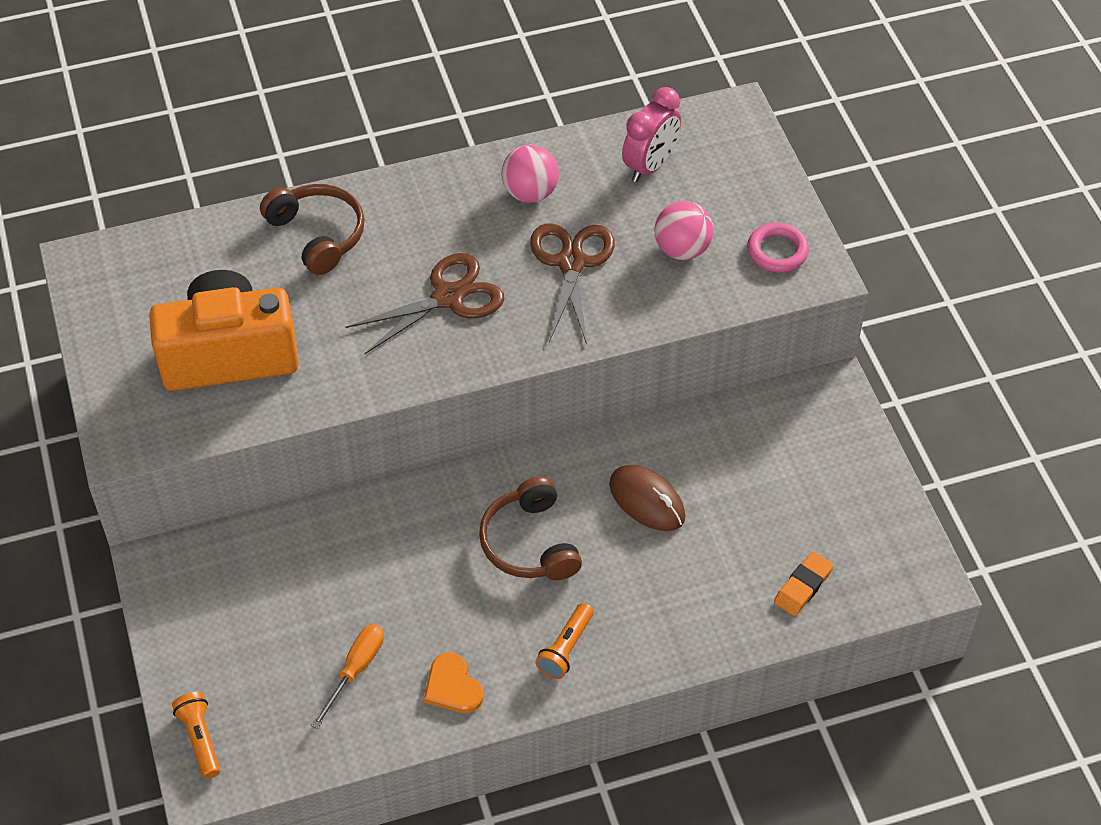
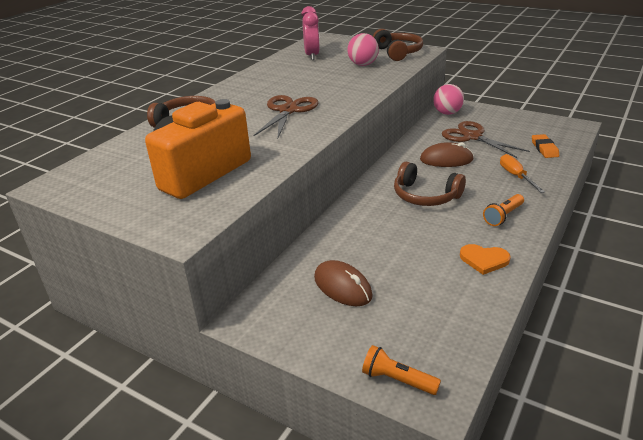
camera: 40 degrees left, 20 degrees down
orange screwdriver [311,624,384,729] -> orange screwdriver moved to [500,154,545,193]
pink ball [501,145,559,203] -> pink ball moved to [433,84,464,115]
brown scissors [530,223,615,344] -> brown scissors moved to [442,121,530,158]
orange flashlight [535,603,594,679] -> orange flashlight turned 60 degrees clockwise [483,194,524,226]
pink ring [747,223,809,272] -> brown headphones [373,29,423,61]
none -> brown mouse [314,260,373,306]

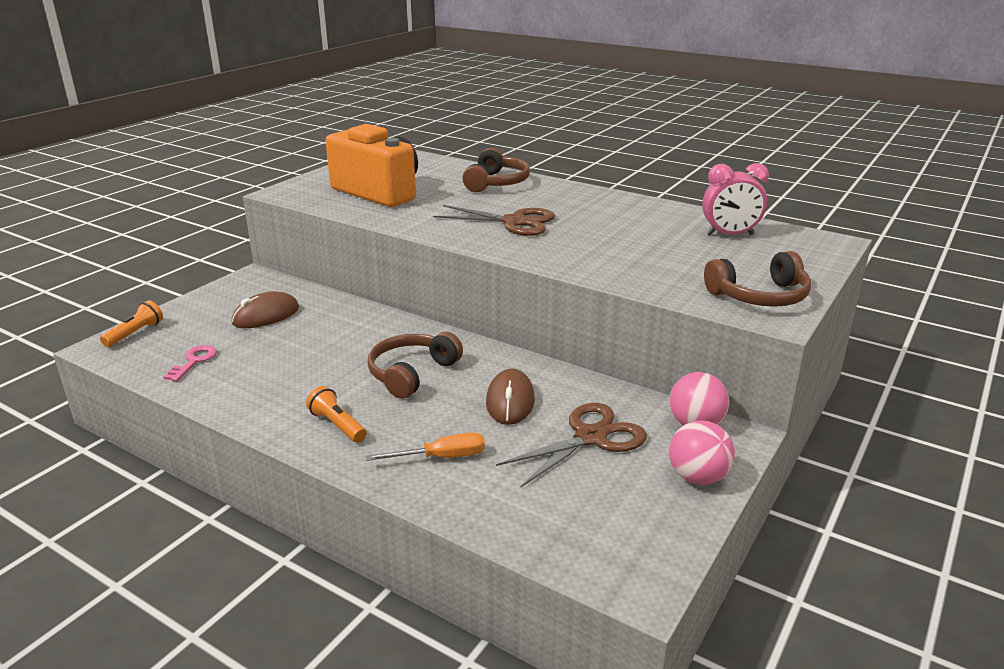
camera: 90 degrees right, 5 degrees down
pink ball [347,33,379,66] -> pink ball moved to [669,420,735,485]
orange heart [460,244,511,275] -> none
orange eraser [532,134,559,158] -> none
none -> pink key [163,345,217,381]

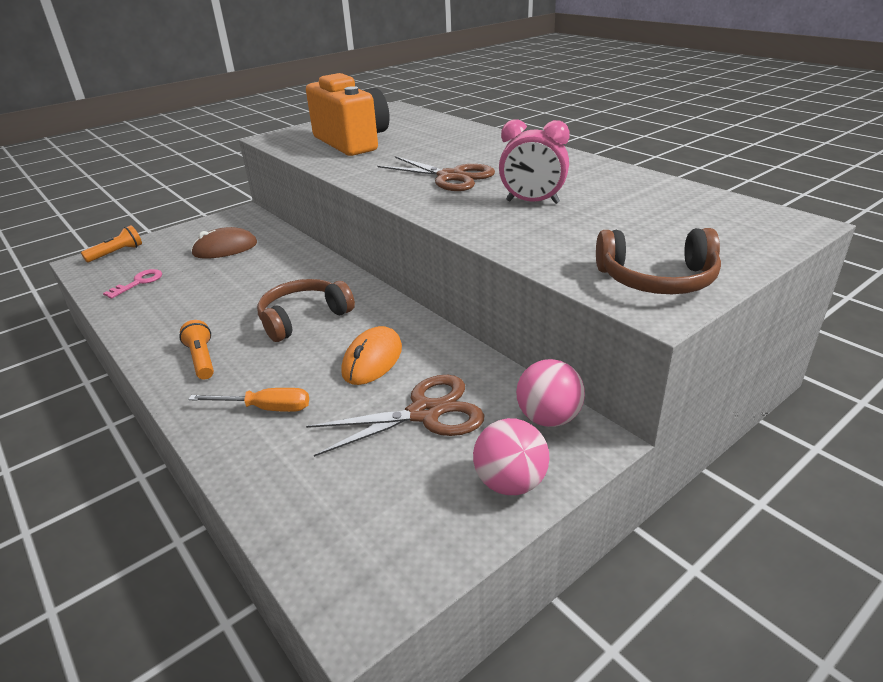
camera: 20 degrees right, 5 degrees up
brown headphones [462,148,530,192] -> none
brown mouse [486,368,535,425] -> orange mouse [341,326,402,385]
pink clock [702,163,769,236] -> pink clock moved to [499,120,570,204]

